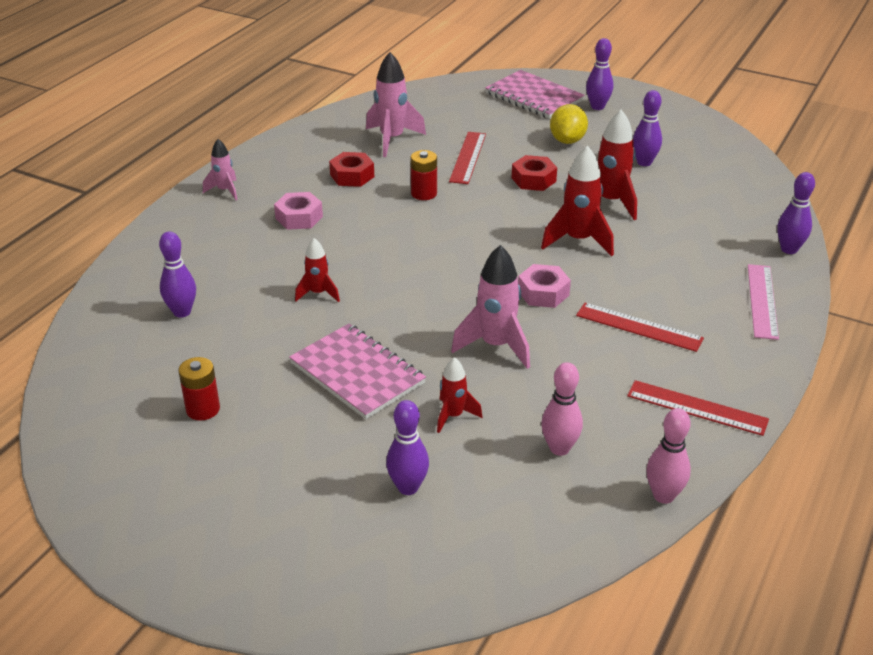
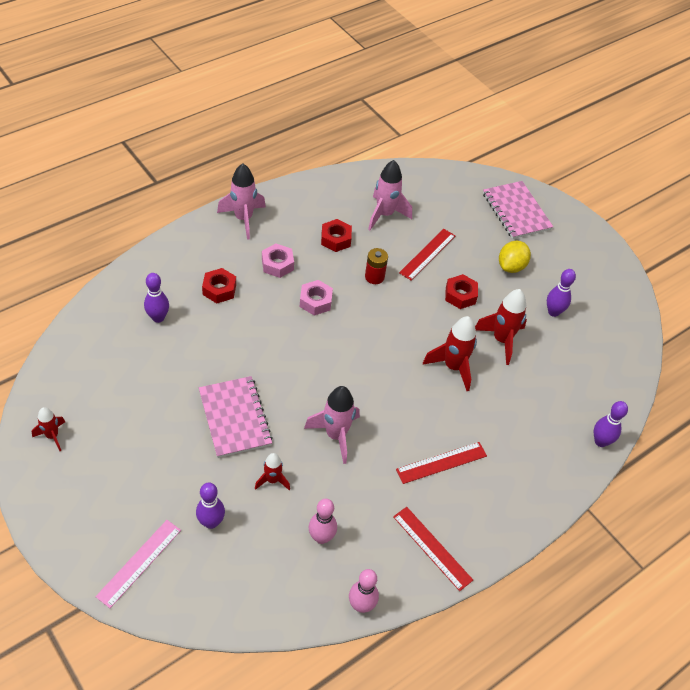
camera: 20 degrees right, 15 degrees up
red battery [178,357,220,421] -> none
pink rocket [203,139,238,200] -> pink rocket [217,164,266,240], size x1.71
red rocket [295,238,340,302] -> red rocket moved to [32,407,65,451]
pink nut [518,264,571,308] -> pink nut moved to [300,280,333,316]
red ruler [576,303,704,352] -> red ruler turned 75 degrees counterclockwise [396,442,487,484]
purple bowling pin [586,38,613,110] -> none
pink ruler [748,264,779,340] -> pink ruler moved to [95,520,181,608]
none -> red nut [202,268,236,303]

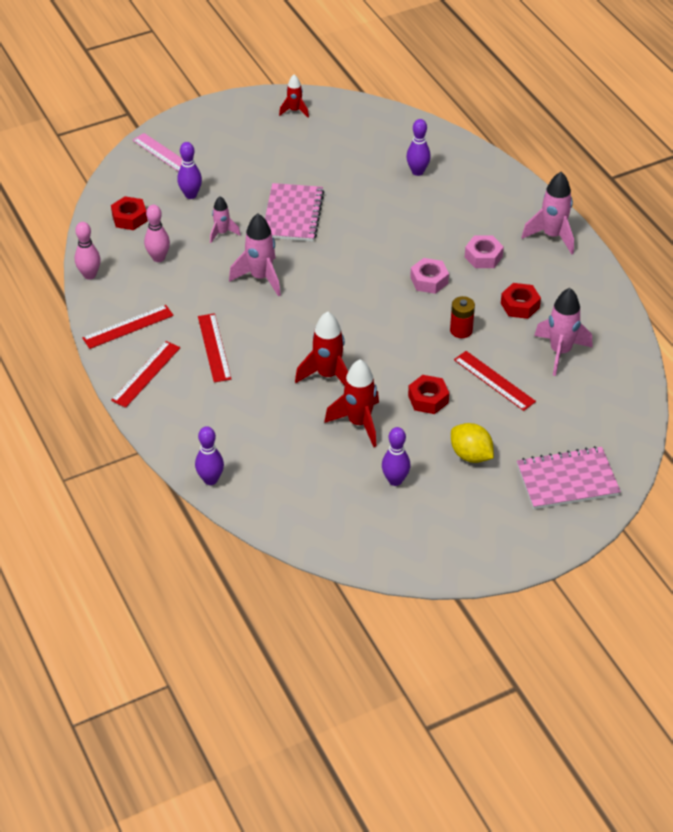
camera: 105 degrees right, 5 degrees down
pink notebook [199,376,273,458] -> pink notebook turned 75 degrees counterclockwise [265,183,324,241]
red nut [202,268,236,303] -> red nut moved to [111,196,148,230]
red rocket [255,453,290,490] -> pink rocket [210,196,241,243]
none -> red ruler [111,341,180,408]

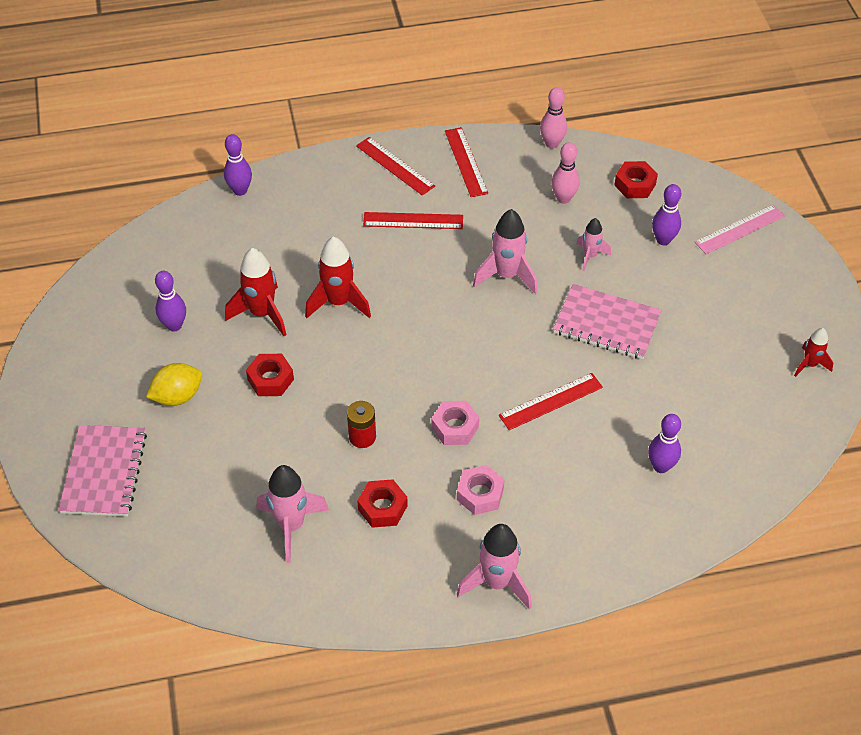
camera: 105 degrees right, 5 degrees up
red ruler [454,351,536,411] -> red ruler moved to [499,373,603,430]

